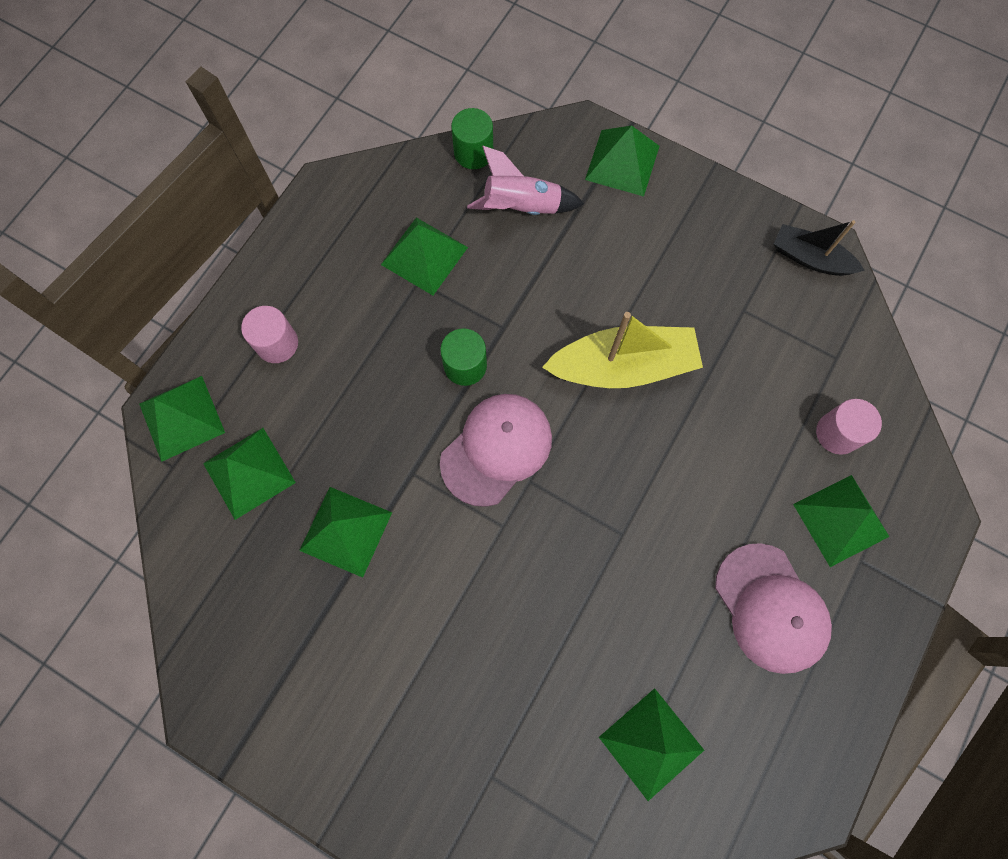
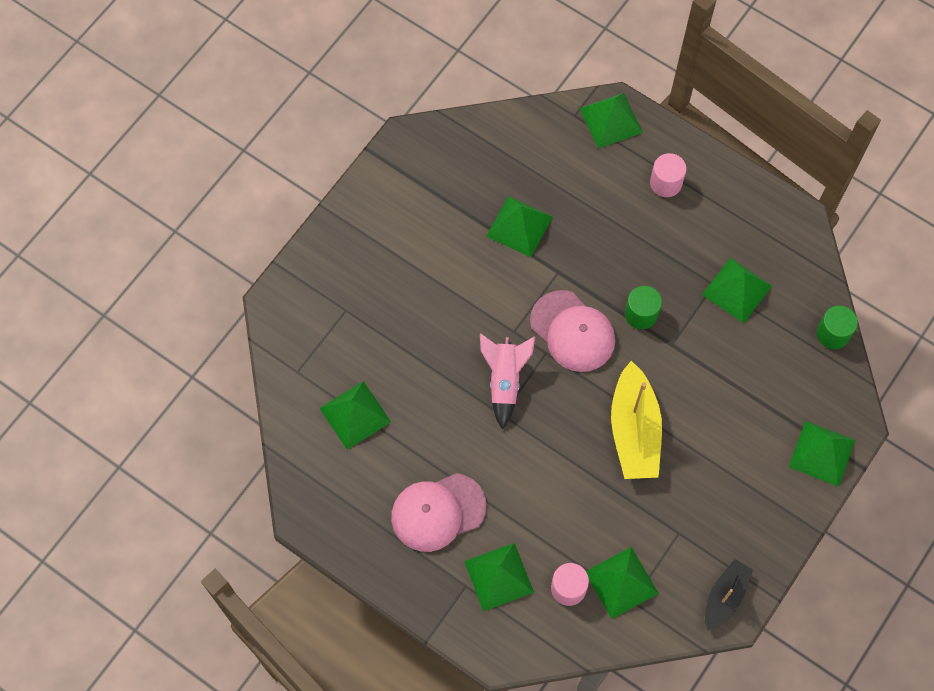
camera: 95 degrees right, 5 degrees down
green pyramid [203,428,296,520] -> green pyramid moved to [586,547,659,619]
pink rocket [467,146,584,215] -> pink rocket moved to [480,334,535,430]

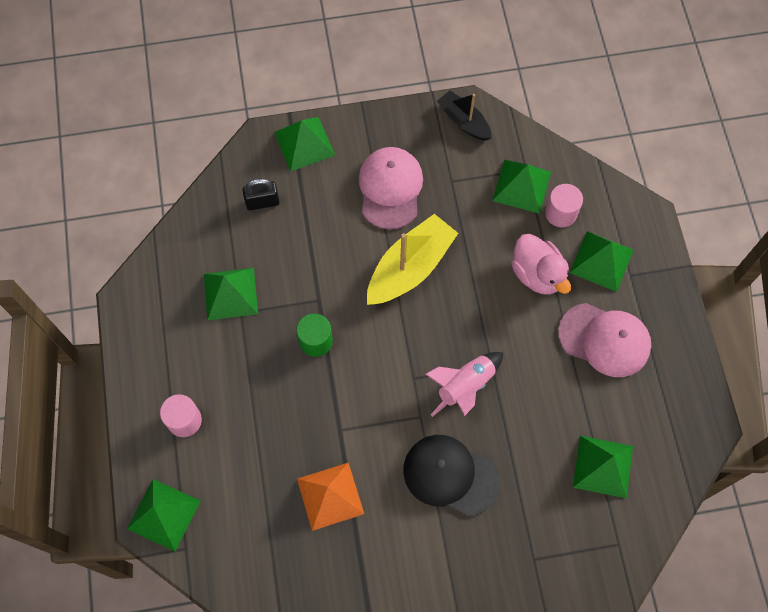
camera: 135 degrees left, 0 degrees up
green pyramid [486,196,553,257] -> orange pyramid [297,463,364,531]
pink cap [530,290,615,372] -> pink cap moved to [359,147,423,230]
black boat [705,559,753,630] -> black boat turned 60 degrees clockwise [437,90,492,141]
green cylinder [816,306,858,349] -> none
none -> black padlock [243,178,280,210]
none -> black cap [403,435,500,517]
none -> pink duck [511,234,571,295]

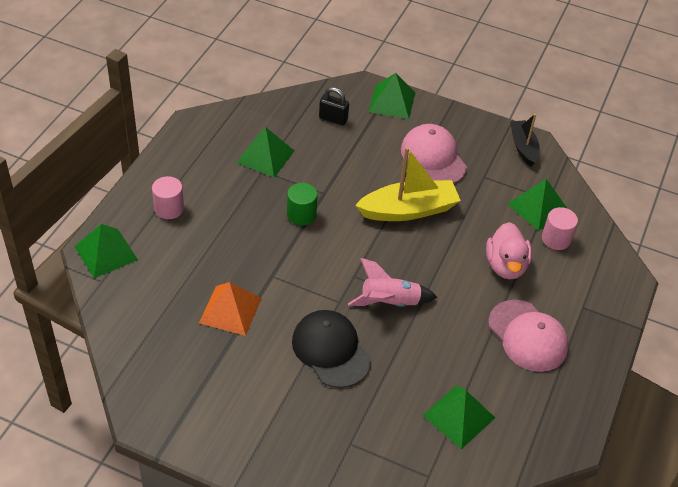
camera: 30 degrees right, 20 degrees down
pink cap [359,147,423,230] -> pink cap turned 60 degrees counterclockwise [401,124,467,184]
green pyramid [570,231,634,292] -> none

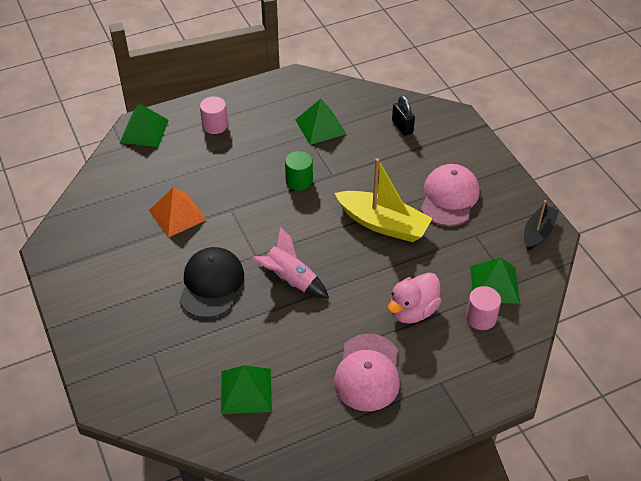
camera: 45 degrees right, 0 degrees up
green pyramid [369,73,415,119] -> none

